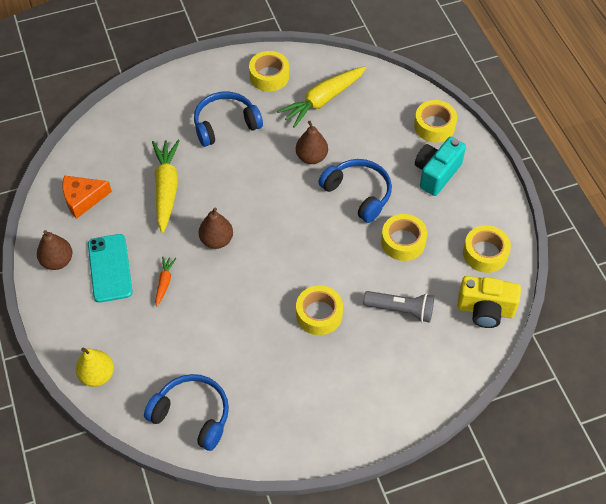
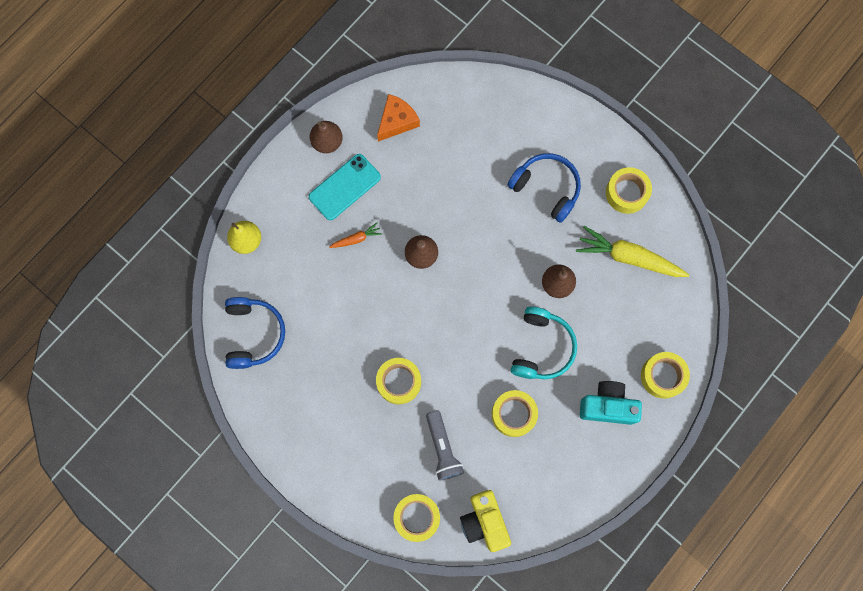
camera: 60 degrees right, 20 degrees up
orange cheese [63,175,112,219] -> orange cheese turned 90 degrees clockwise [377,94,420,142]
yellow carrot [152,140,180,233] -> none
blue headphones [318,159,392,223] -> turquoise headphones [511,307,577,379]
yellow tape [463,225,511,273] -> yellow tape moved to [393,494,440,542]

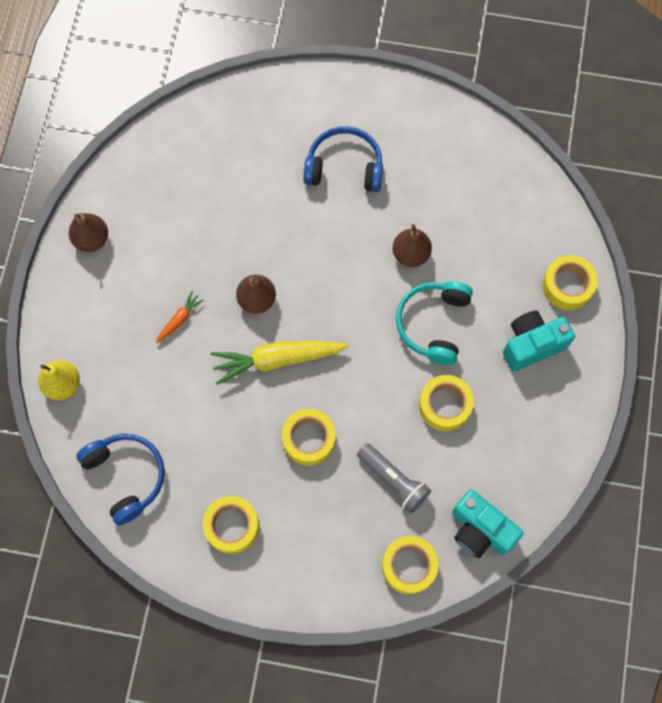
camera: 30 degrees left, 5 degrees down
turquoise phone [309,154,381,220] -> none
orange cheese [377,94,420,142] -> none
yellow camera [460,490,511,552] -> turquoise camera [452,489,523,558]
turquoise headphones [511,307,577,379] -> turquoise headphones turned 150 degrees counterclockwise [396,281,473,365]
yellow carrot [576,226,689,277] -> yellow carrot moved to [211,341,349,385]
yellow tape [606,167,652,214] -> yellow tape moved to [203,496,259,554]

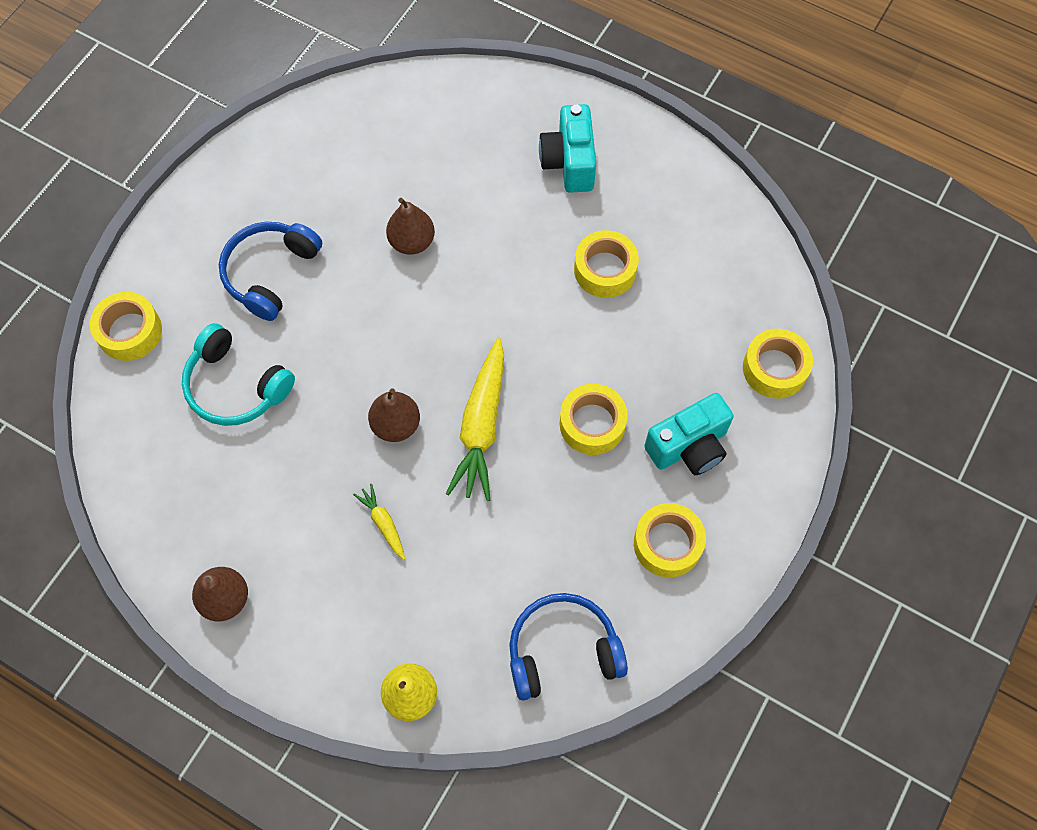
camera: 70 degrees left, 5 degrees down
orange carrot [155,291,204,344] -> yellow carrot [353,484,405,560]
grey flashlight [357,443,431,514] -> none
turquoise headphones [396,281,473,365] -> turquoise headphones moved to [182,323,295,426]
turquoise camera [452,489,523,558] -> turquoise camera moved to [644,393,734,475]
yellow tape [542,255,598,310] -> yellow tape moved to [90,292,162,361]

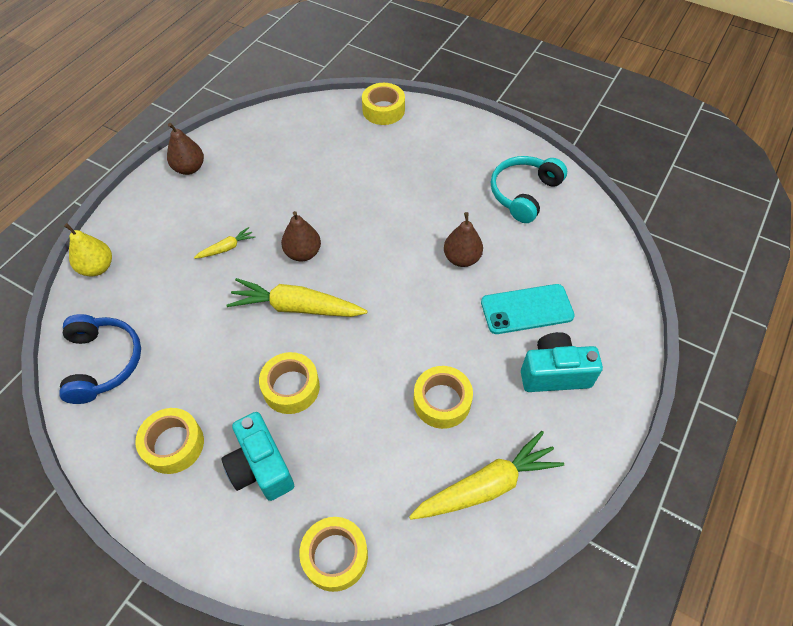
camera: 90 degrees right, 10 degrees down
turquoise headphones [182,323,295,426] -> turquoise headphones moved to [491,156,567,223]
blue headphones [219,222,322,321] -> none
none -> yellow carrot [409,431,564,520]
none -> turquoise phone [481,284,575,334]

